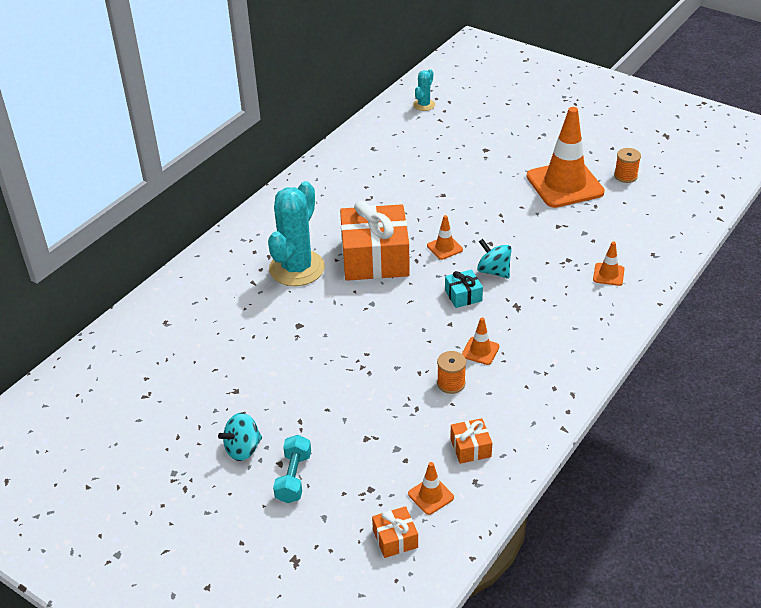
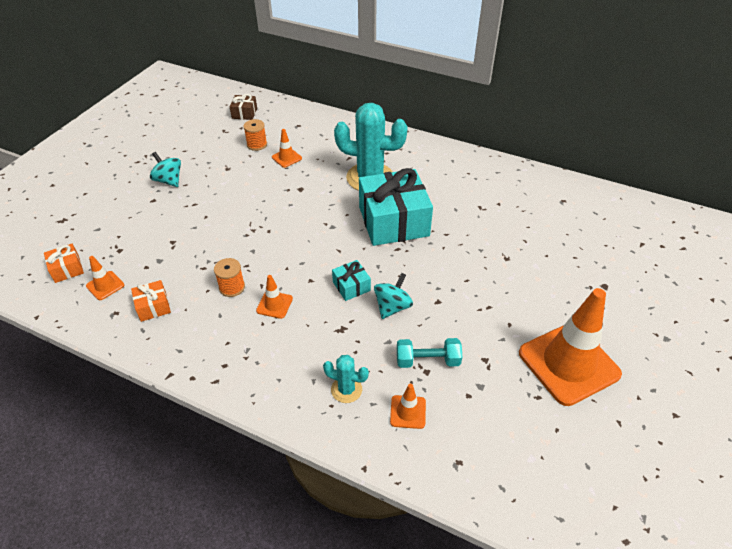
camera: 80 degrees right, 5 degrees up
turquoise dumbbell [273,435,311,503] -> turquoise dumbbell moved to [397,338,462,368]
orange gift [340,201,410,281] -> turquoise gift [359,168,433,246]
turquoise cactus [413,69,435,111] -> turquoise cactus moved to [323,355,369,403]
orange traffic cone [427,215,463,260] -> orange traffic cone moved to [272,129,302,168]
orange spool [614,148,641,183] -> orange spool moved to [243,119,267,151]
none -> brown gift [229,94,257,120]

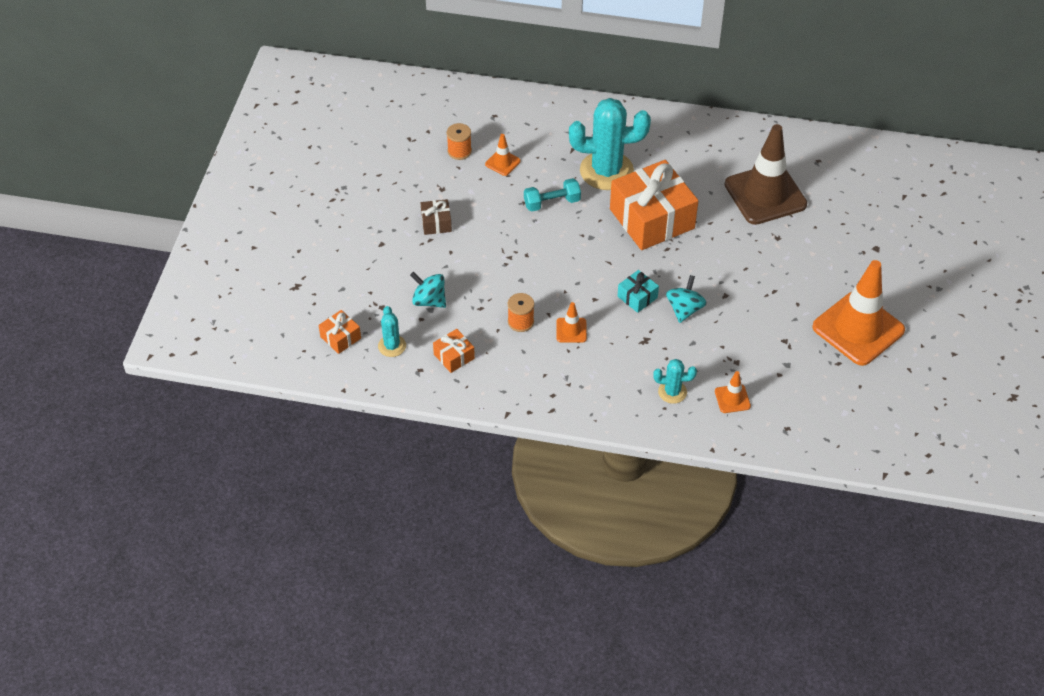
camera: 15 degrees left, 5 degrees up
orange traffic cone [86,256,124,300] -> turquoise cactus [378,306,406,357]
turquoise spinning top [150,152,181,187] -> turquoise spinning top moved to [410,272,446,308]
brown gift [229,94,257,120] -> brown gift moved to [421,199,452,235]
turquoise gift [359,168,433,246] -> orange gift [610,160,698,250]
turquoise dumbbell [397,338,462,368] -> turquoise dumbbell moved to [524,178,581,212]
none -> brown traffic cone [724,124,807,225]

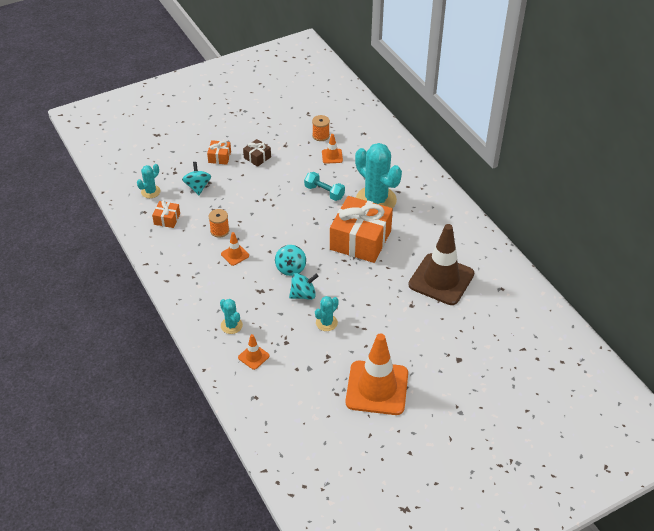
camera: 50 degrees right, 5 degrees down
orange gift [319,310,361,354] -> orange gift moved to [207,140,231,165]
turquoise gift [618,270,659,313] -> turquoise spinning top [275,245,306,276]
none -> turquoise cactus [315,296,339,331]

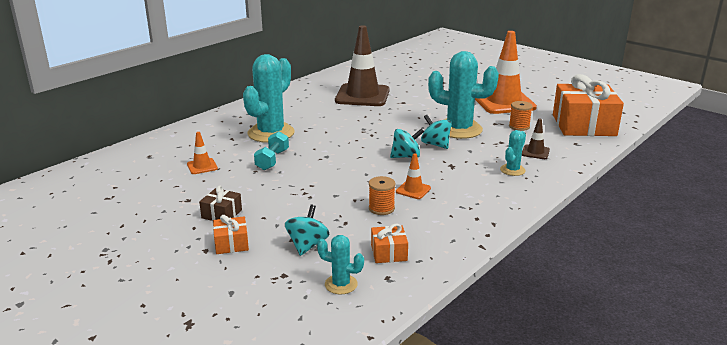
camera: 110 degrees left, 20 degrees down
turquoise spinning top [182,162,211,195] -> turquoise spinning top turned 135 degrees clockwise [285,205,329,256]
orange traffic cone [238,334,270,370] -> brown traffic cone [522,119,550,159]
orange spool [312,115,330,141] -> orange spool moved to [509,101,533,131]
turquoise cactus [315,296,339,331] -> turquoise cactus [428,51,499,139], size x2.09
orange gift [330,196,393,263] -> orange gift moved to [553,74,624,136]

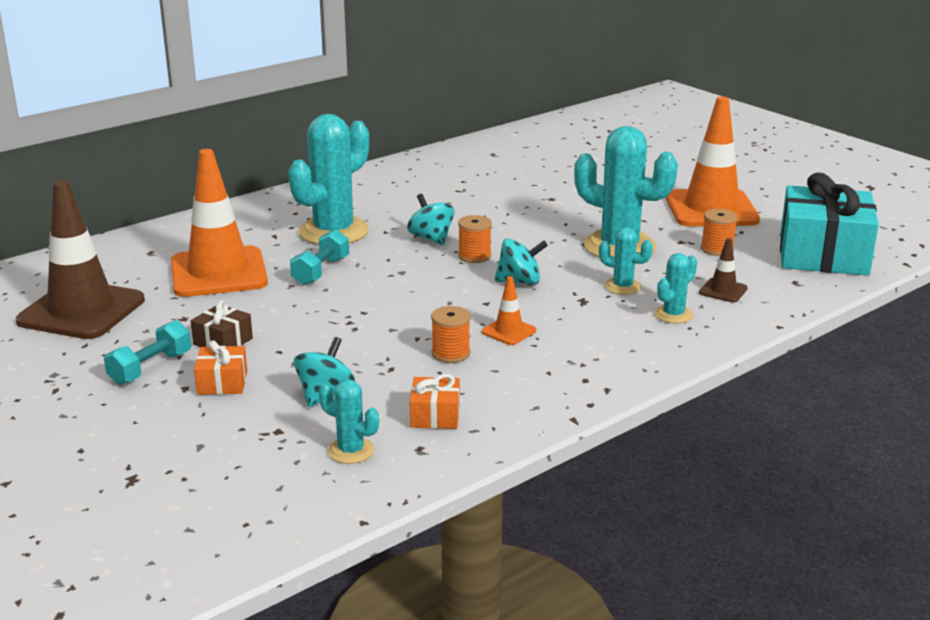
camera: 10 degrees right, 0 degrees up
orange traffic cone [187,132,218,174] -> orange traffic cone [171,149,268,297], size x2.35
brown traffic cone [335,25,390,106] -> brown traffic cone moved to [16,180,145,339]
turquoise spinning top [421,115,451,149] -> turquoise spinning top moved to [407,194,455,246]
orange gift [553,74,624,136] -> turquoise gift [780,173,879,276]
none -> turquoise dumbbell [104,320,191,385]
none -> orange spool [458,215,492,263]
none -> turquoise cactus [599,227,653,295]

